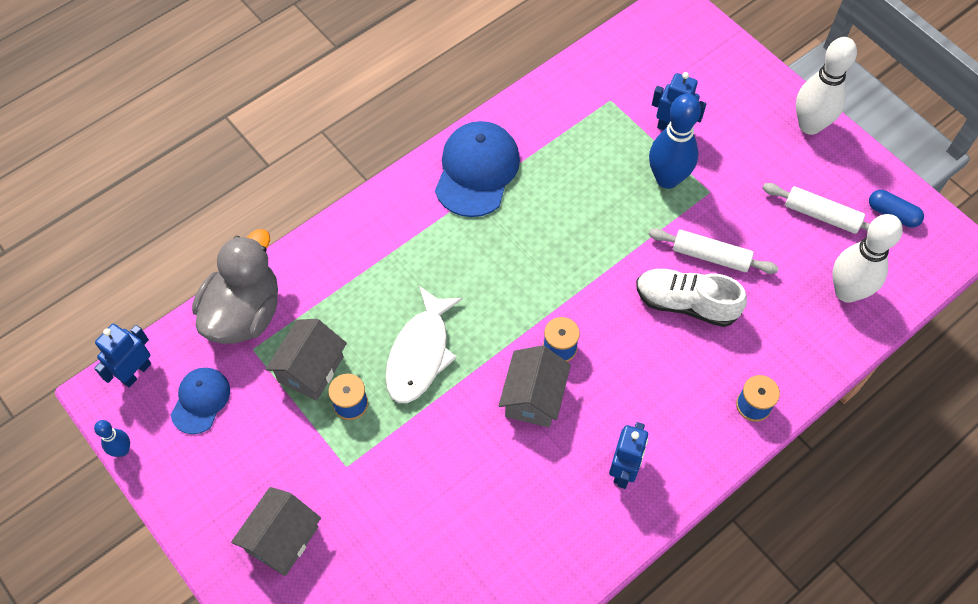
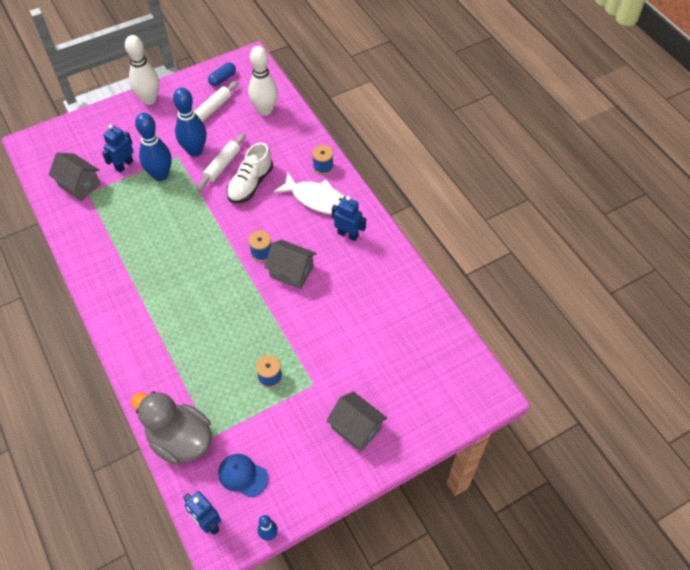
camera: 80 degrees left, 5 degrees down
grey house [265,319,347,401] -> grey house moved to [49,153,100,201]
white fish [385,286,463,403] -> white fish moved to [274,173,344,215]
blue cap [435,121,520,217] -> none
none -> blue bowling pin [173,88,207,157]

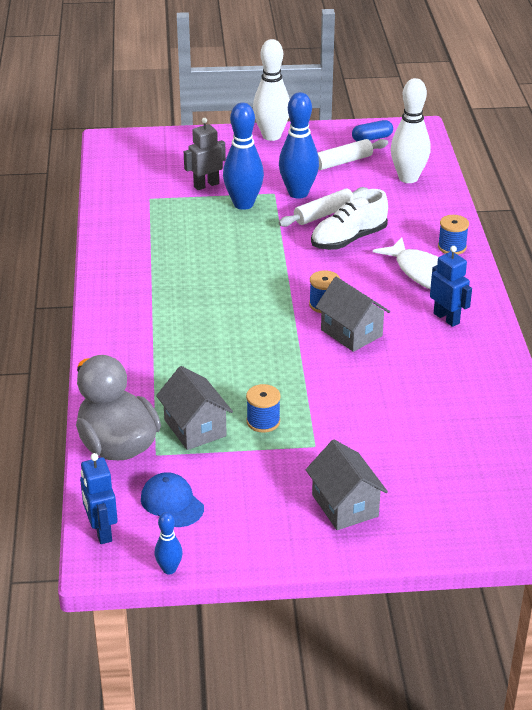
camera: 25 degrees right, 20 degrees down
grey house [49,153,100,201] -> grey house moved to [156,366,233,450]
blue robot [102,124,134,173] -> grey robot [184,118,226,190]

